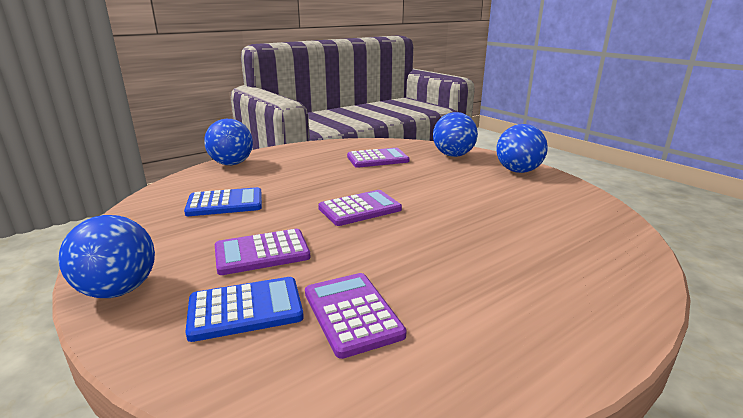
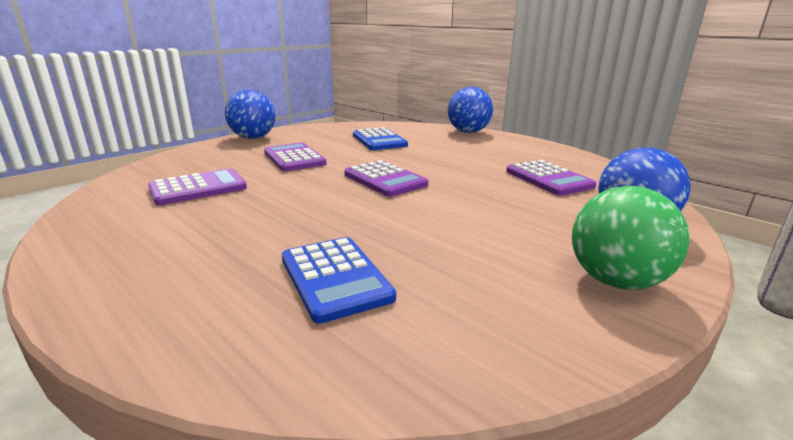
camera: 80 degrees right, 0 degrees up
blue calculator [185,277,304,342] -> blue calculator moved to [282,237,396,324]
blue ball [497,124,548,173] -> green ball [572,186,690,290]

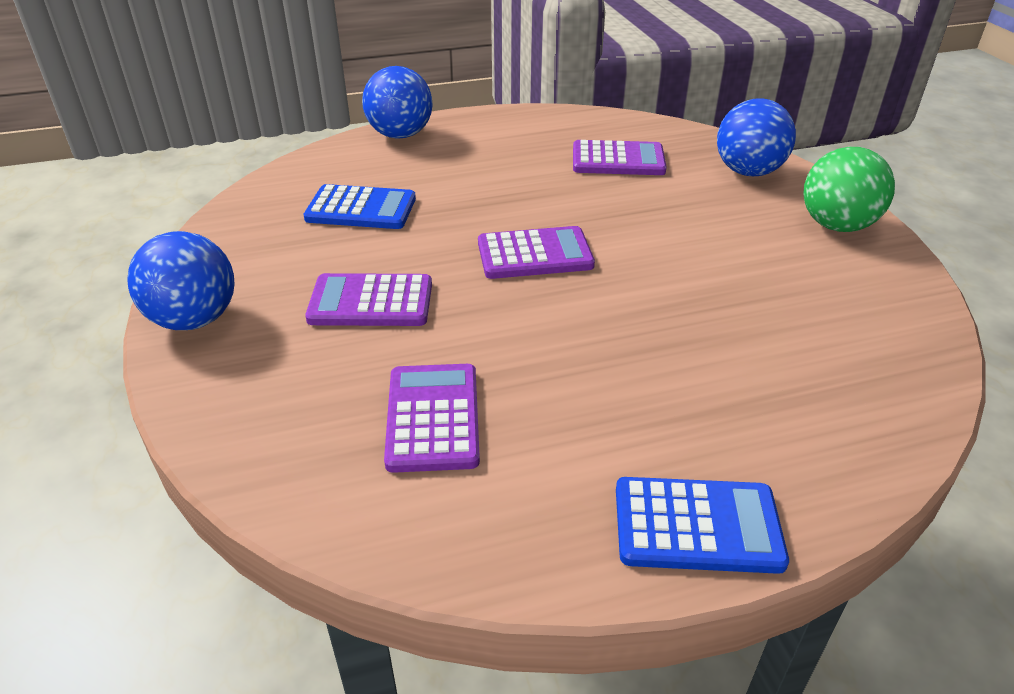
camera: 60 degrees left, 15 degrees up
blue calculator [282,237,396,324] -> blue calculator moved to [616,477,789,574]

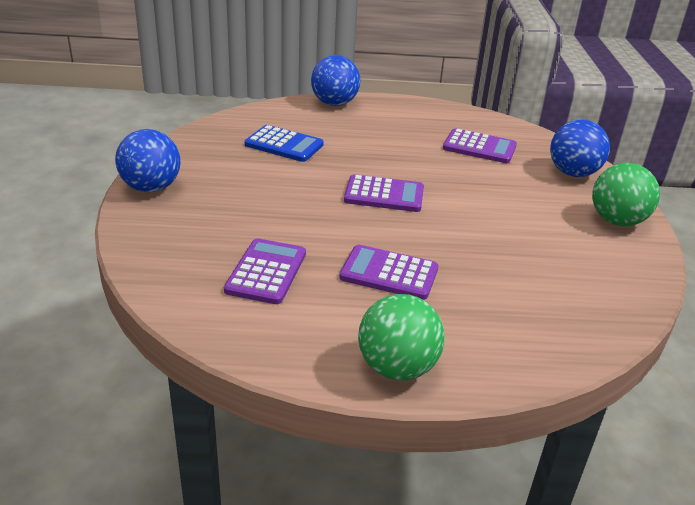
camera: 15 degrees right, 5 degrees down
purple calculator [305,273,432,326] -> purple calculator moved to [339,245,438,300]
blue calculator [616,477,789,574] -> green ball [358,294,445,380]

